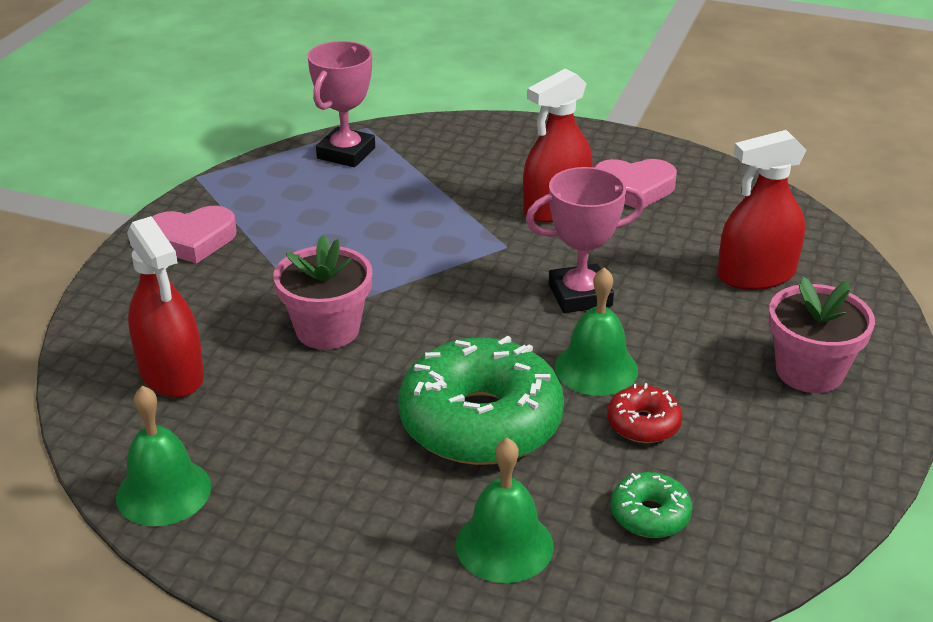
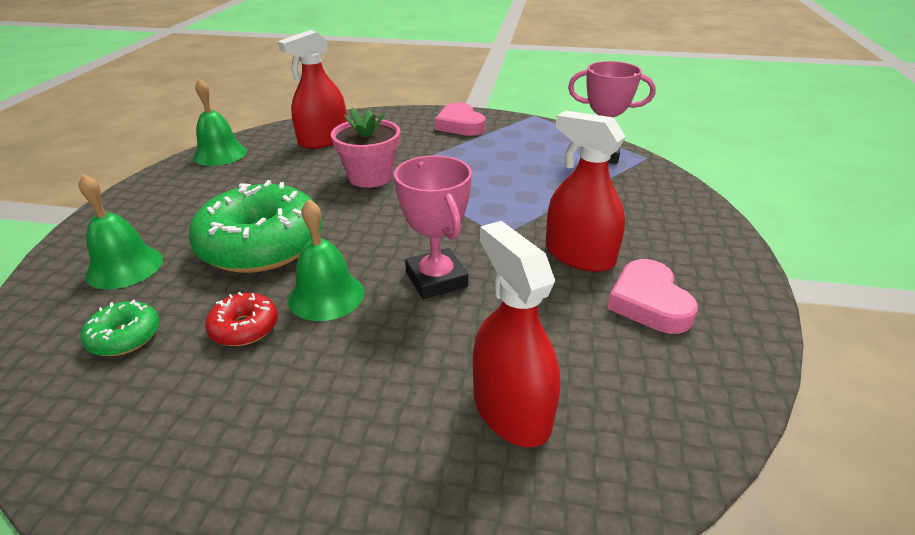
camera: 80 degrees right, 0 degrees up
pink flower pot [769,277,875,393] -> none

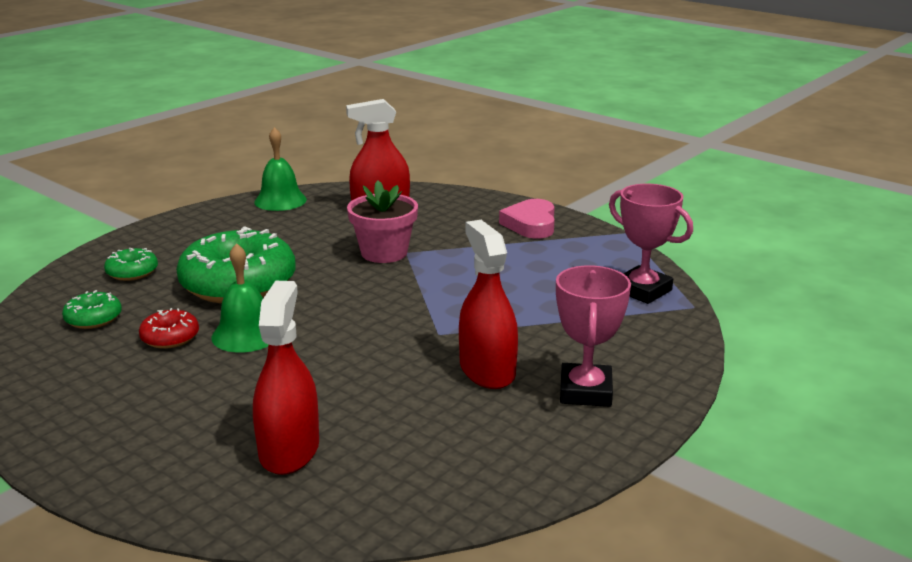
camera: 30 degrees right, 10 degrees down
green bell [79,174,163,289] -> green donut [104,248,158,281]
pink trophy [394,155,472,299] -> pink trophy moved to [556,265,631,407]
pink heart [607,259,698,334] -> none

